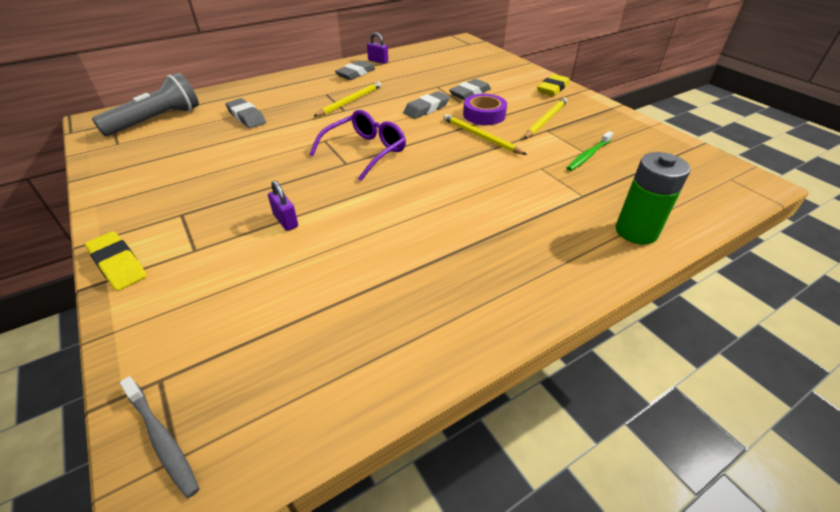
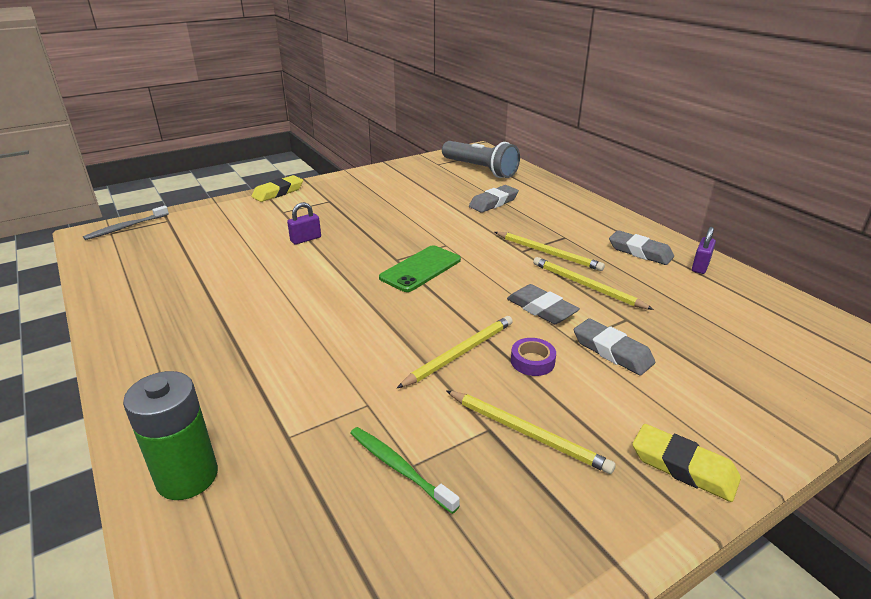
camera: 90 degrees right, 10 degrees down
purple glasses [310,110,406,181] -> green phone [379,245,461,292]
purple tape [463,94,507,125] -> purple tape [511,338,556,376], size x0.64
none -> yellow pencil [533,257,654,310]

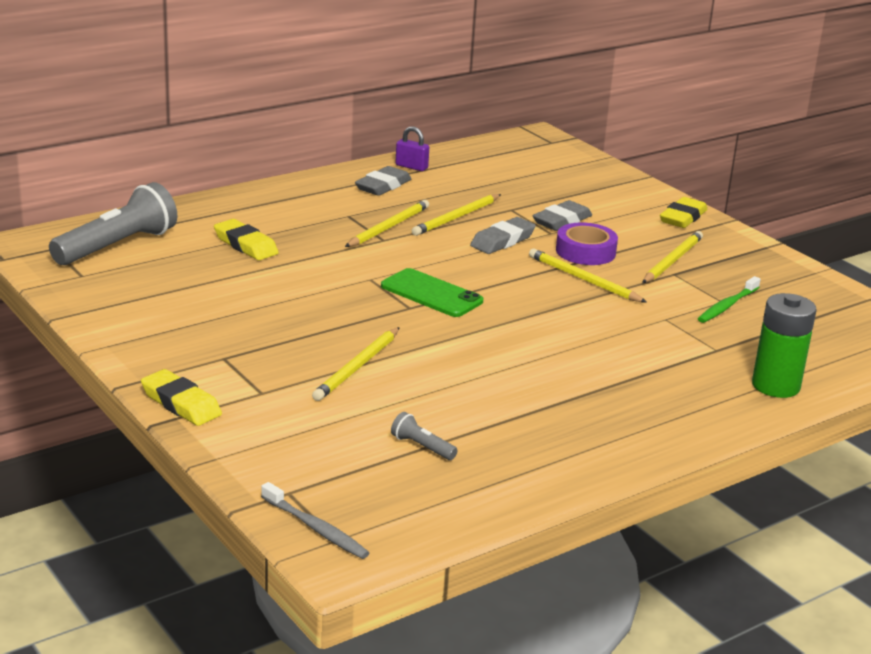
camera: 95 degrees left, 5 degrees down
purple padlock [287,202,321,245] -> yellow pencil [312,327,400,401]
grey eraser [469,185,519,213] -> yellow eraser [214,219,279,260]
purple tape [511,338,556,376] -> purple tape [556,222,618,265], size x1.57
none -> grey flashlight [391,412,458,460]

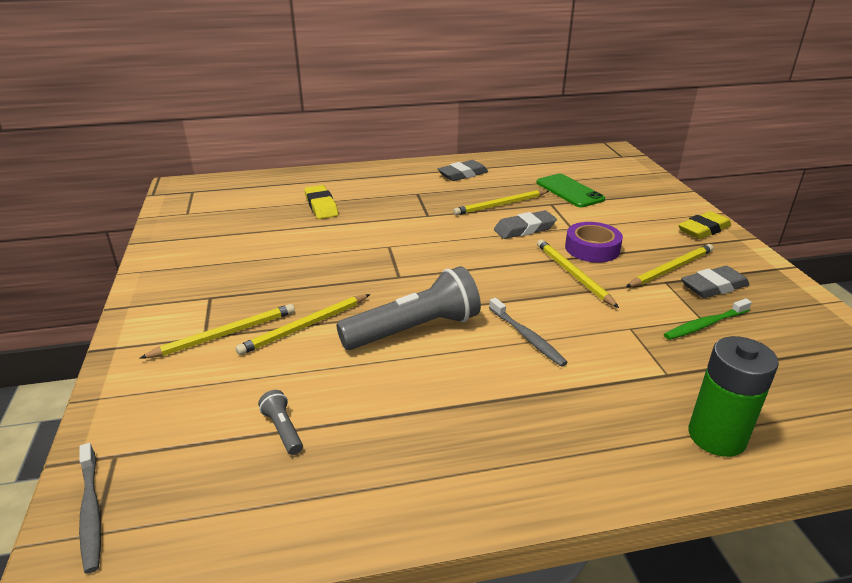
camera: 25 degrees right, 5 degrees up
grey flashlight [49,182,177,265] -> grey flashlight moved to [336,266,481,350]
yellow eraser [141,369,222,426] -> none
yellow pencil [345,200,429,247] -> yellow pencil moved to [139,304,295,359]
green phone [381,268,483,317] -> green phone moved to [536,174,605,207]
purple padlock [395,126,429,171] -> none
grey eraser [532,200,592,231] -> grey eraser moved to [681,266,750,298]
none -> grey toothbrush [489,298,568,367]

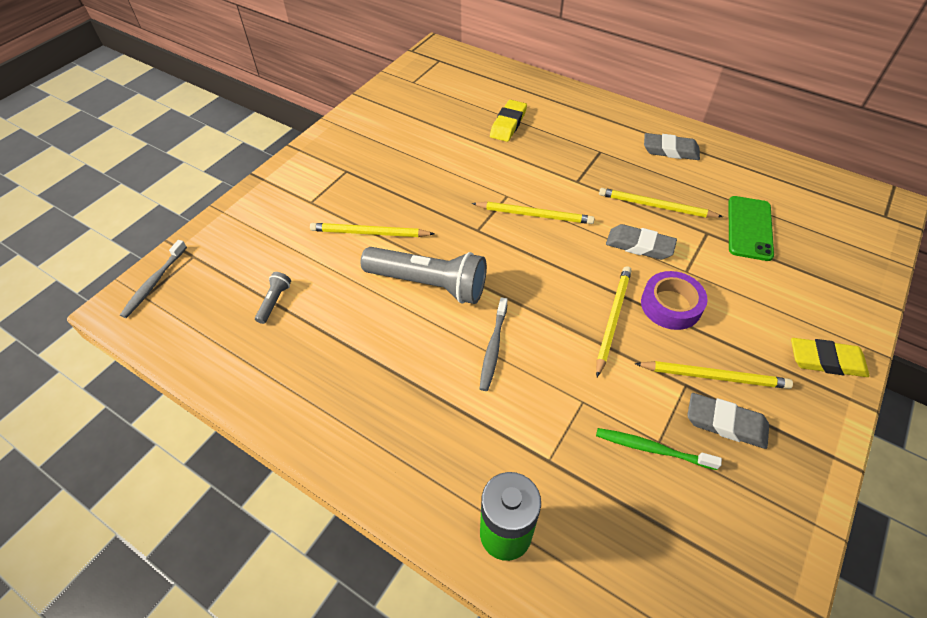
camera: 45 degrees right, 20 degrees up
yellow pencil [139,304,295,359] -> yellow pencil moved to [472,202,595,224]

